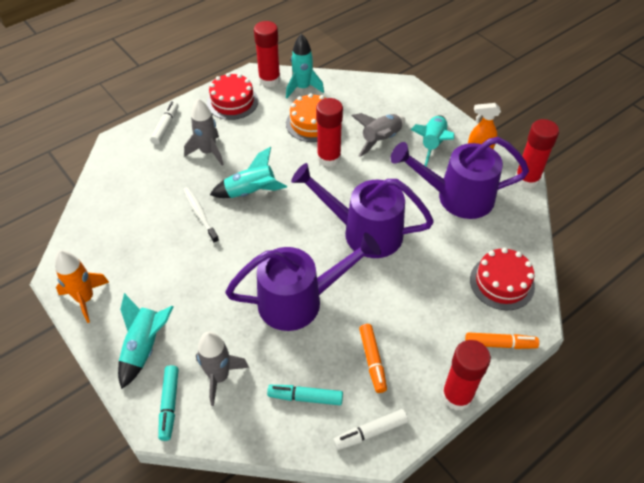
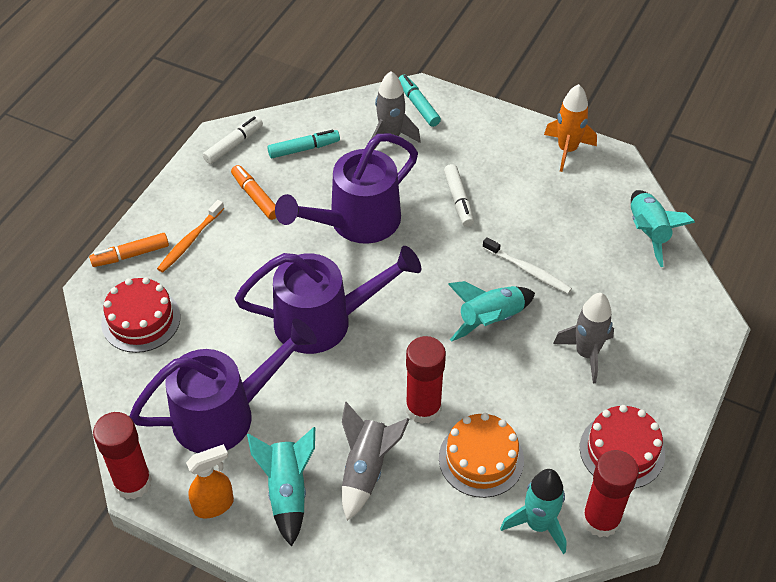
camera: 155 degrees right, 0 degrees up
turquoise rocket [118,293,174,389] -> turquoise rocket moved to [631,190,695,267]
white marker [150,101,179,145] -> white marker moved to [444,164,474,227]
red glue stick [441,340,491,411] -> none
none -> orange toothbrush [157,200,224,272]

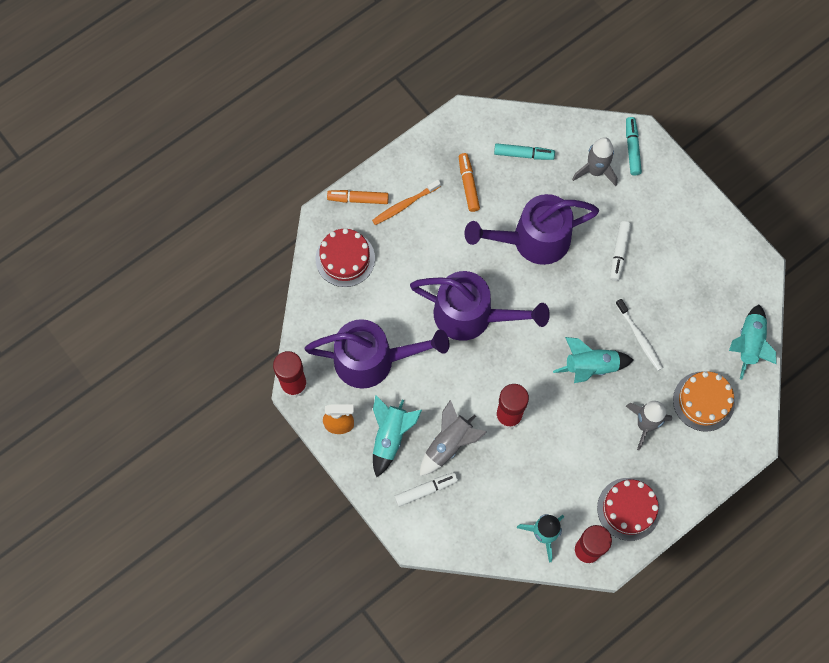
camera: 25 degrees right, 20 degrees up
white marker [203,116,263,164] -> white marker moved to [394,472,458,507]
orange cake [439,413,524,498] -> orange cake moved to [673,371,735,432]
orange rocket [544,84,597,172] -> none

